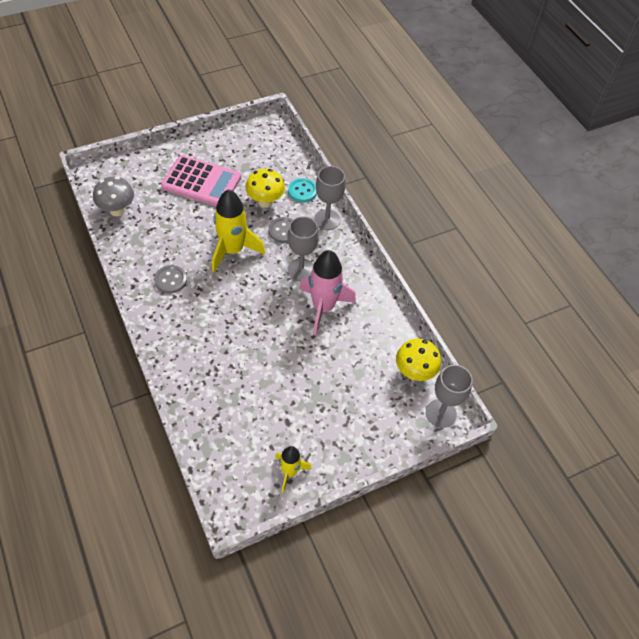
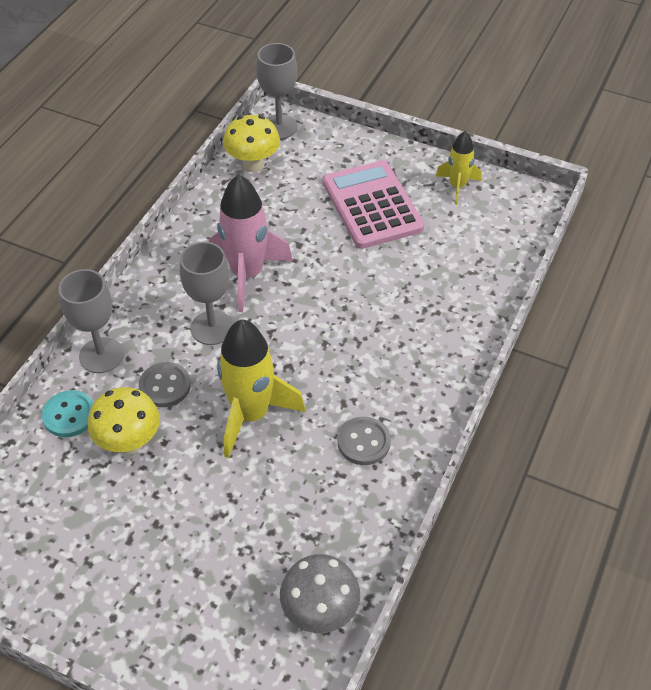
camera: 125 degrees left, 5 degrees down
pink calculator [161,155,241,206] -> pink calculator moved to [323,160,424,249]

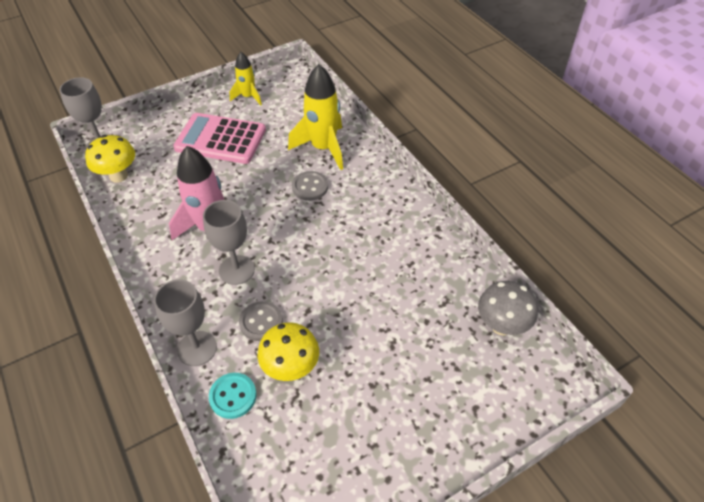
camera: 55 degrees left, 0 degrees up
yellow rocket [217,319,306,458] -> yellow rocket moved to [288,64,343,170]
grey button [338,417,391,465] -> grey button moved to [292,171,328,201]

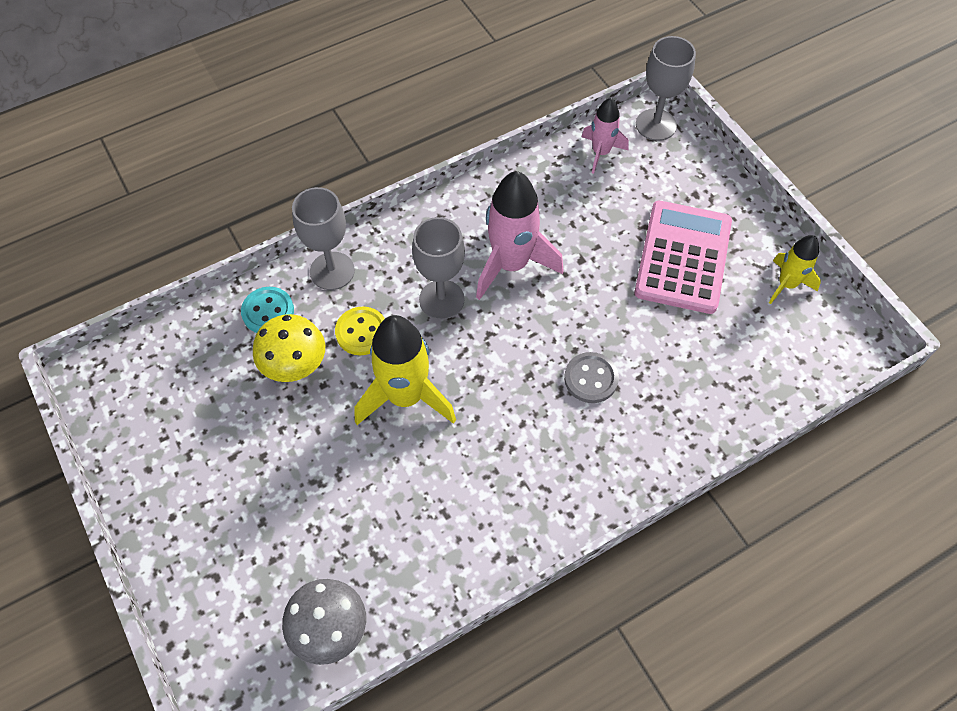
camera: 90 degrees right, 10 degrees up
yellow mushroom [85,135,135,183] -> pink rocket [582,98,629,174]
grey button [239,301,283,341] -> yellow button [335,307,385,355]
yellow rocket [288,64,343,170] -> yellow rocket moved to [355,315,456,425]

